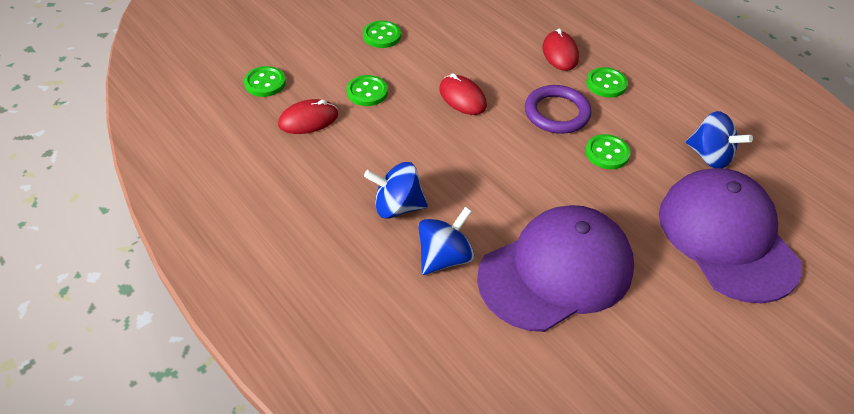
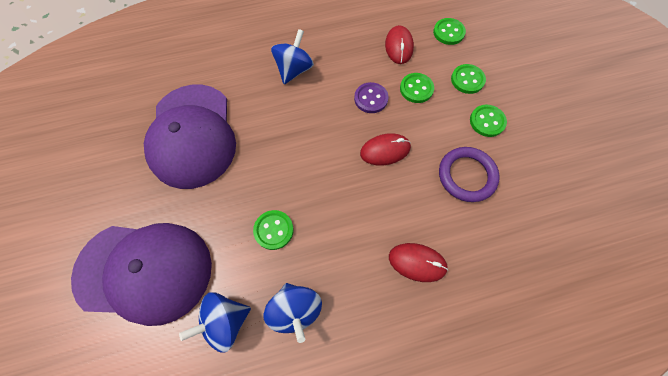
camera: 115 degrees right, 20 degrees up
blue spinning top [418,207,474,275] -> blue spinning top moved to [264,283,322,343]
purple ring [525,85,592,134] -> purple ring moved to [439,147,500,202]
green button [586,67,628,98] -> green button moved to [451,64,486,94]
none -> purple button [354,82,389,113]

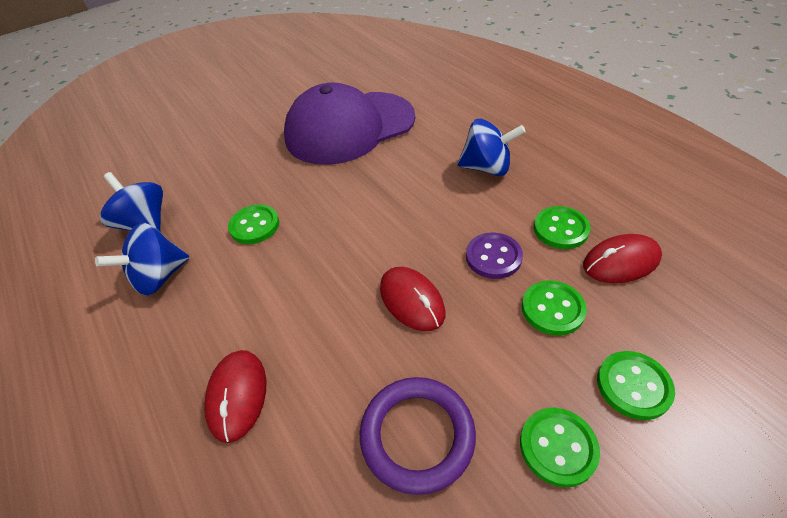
camera: 75 degrees right, 20 degrees down
purple cap [71,223,212,326] -> none
green button [433,18,466,45] -> green button moved to [534,206,590,249]

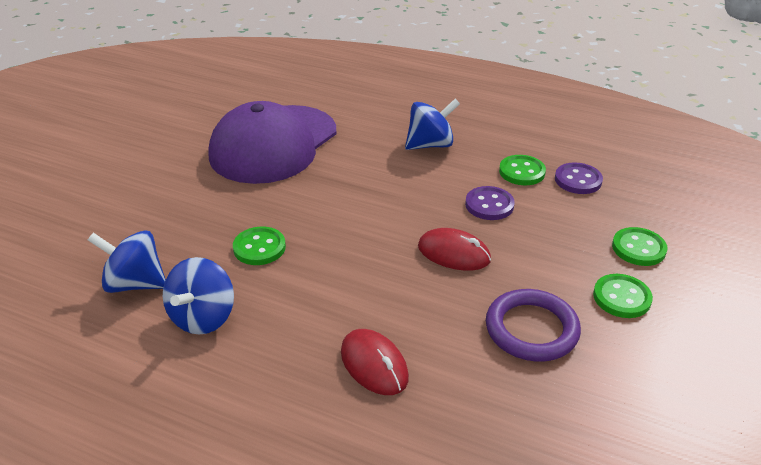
camera: 35 degrees left, 10 degrees down
green button [522,280,587,336] -> none
red mouse [583,234,662,283] -> purple button [555,162,603,194]

